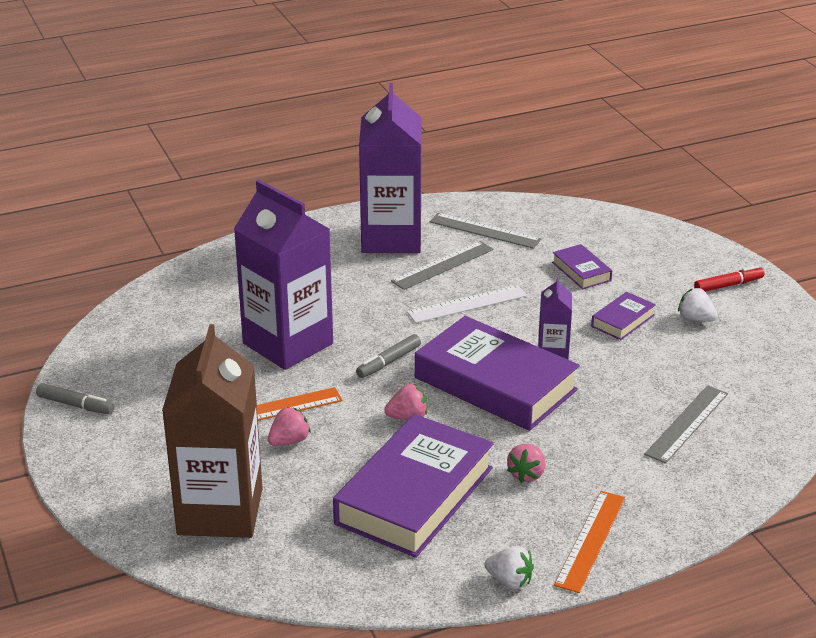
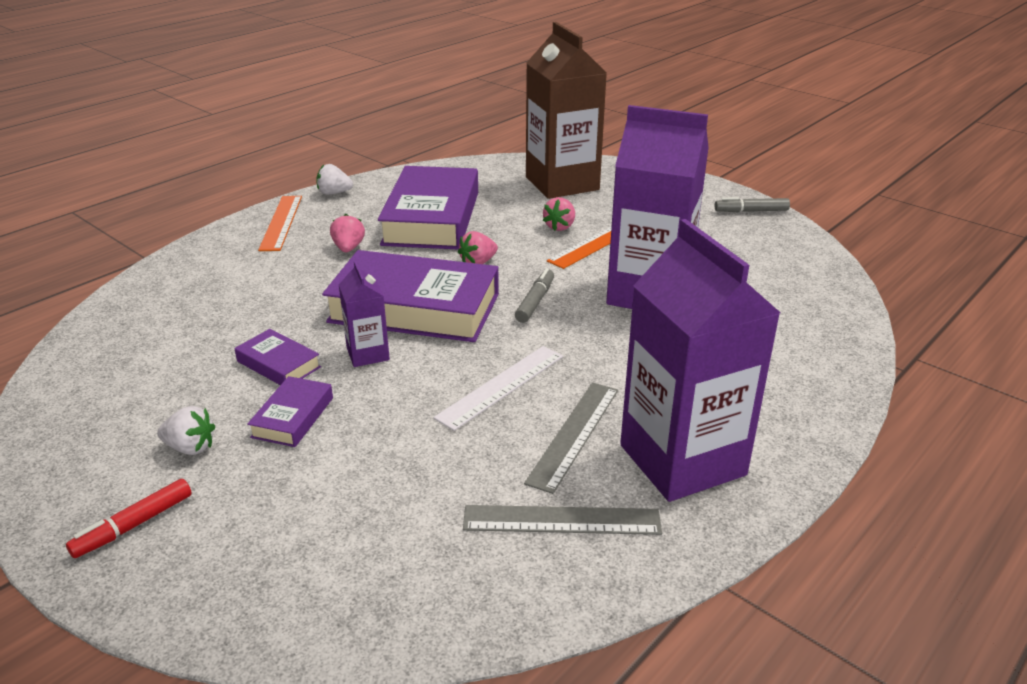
camera: 155 degrees right, 0 degrees up
purple book [552,244,612,289] -> purple book moved to [235,329,321,385]
grey ruler [644,385,728,464] -> none

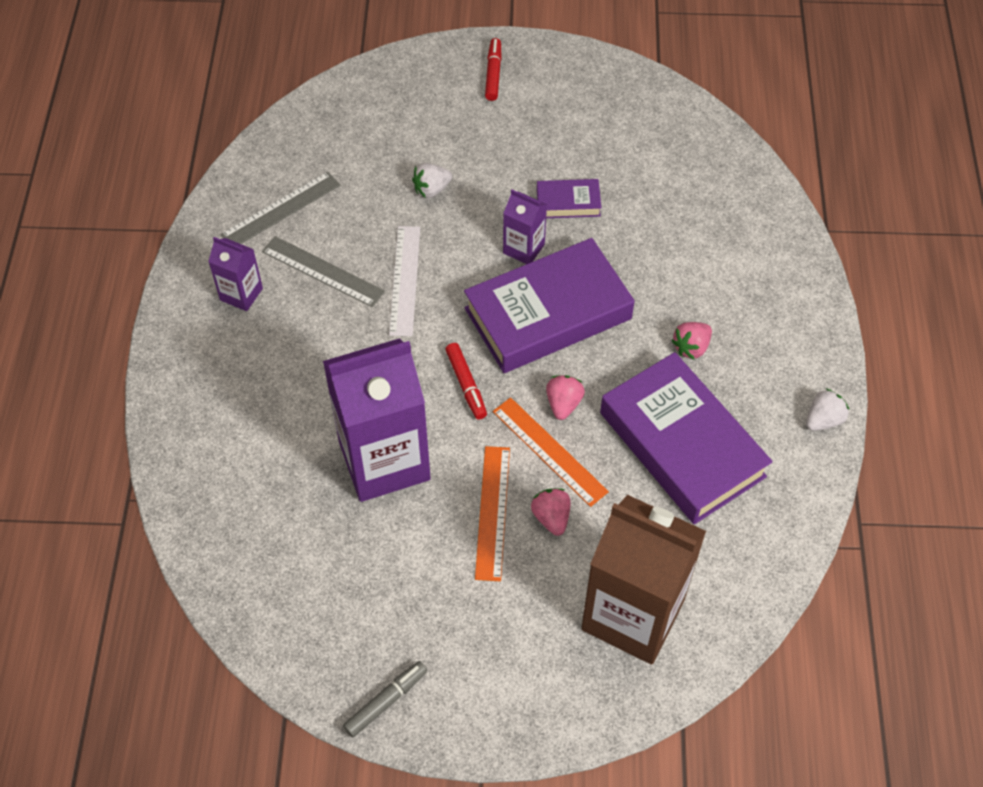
camera: 140 degrees right, 25 degrees up
white strawberry [157,406,215,455] -> white strawberry moved to [412,163,452,198]
purple book [247,376,333,447] -> none
orange ruler [258,196,302,251] -> orange ruler moved to [493,397,609,507]
pink strawberry [330,214,365,252] -> pink strawberry turned 90 degrees clockwise [671,322,712,359]
grey marker [515,268,554,323] -> red marker [445,343,487,420]
grey ruler [524,382,618,494] -> grey ruler turned 45 degrees counterclockwise [262,236,385,307]
purple carton [620,219,781,502] -> purple carton [208,237,263,311], size x0.46

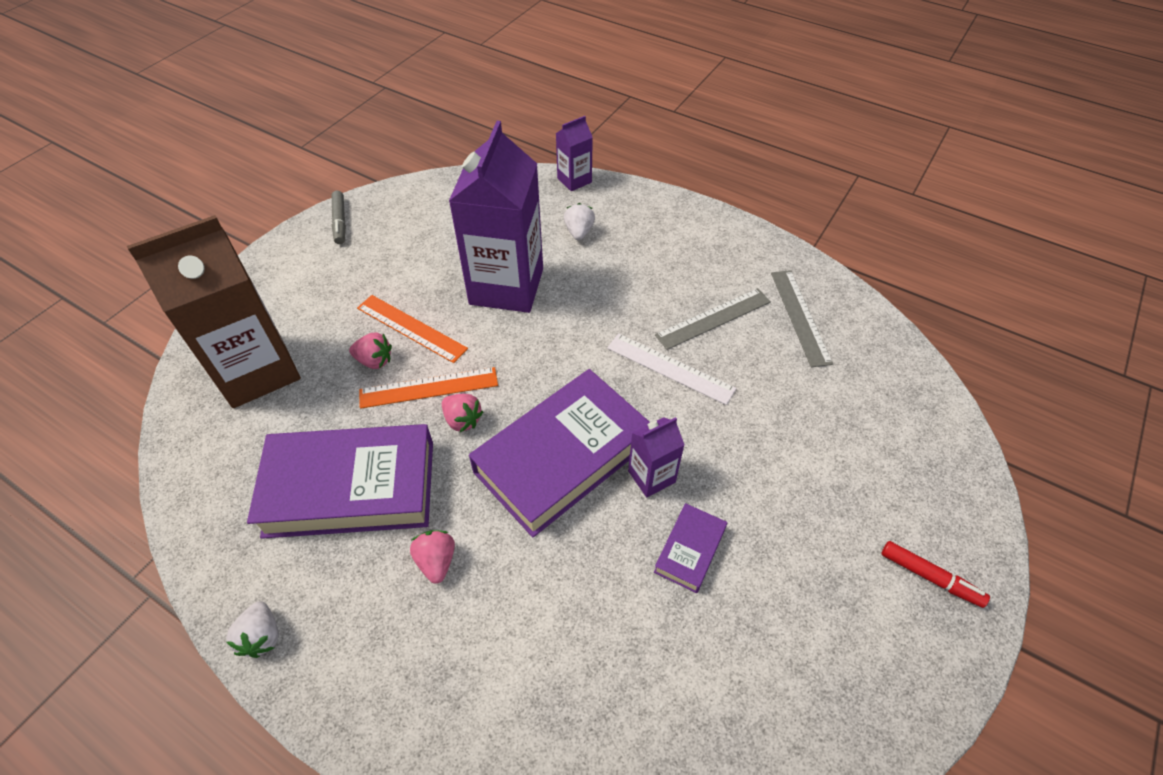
camera: 120 degrees right, 5 degrees down
purple carton [208,237,263,311] -> purple carton moved to [556,116,593,191]
white strawberry [412,163,452,198] -> white strawberry moved to [564,203,595,240]
red marker [445,343,487,420] -> none
purple book [464,238,634,373] -> purple book turned 45 degrees clockwise [469,369,650,537]

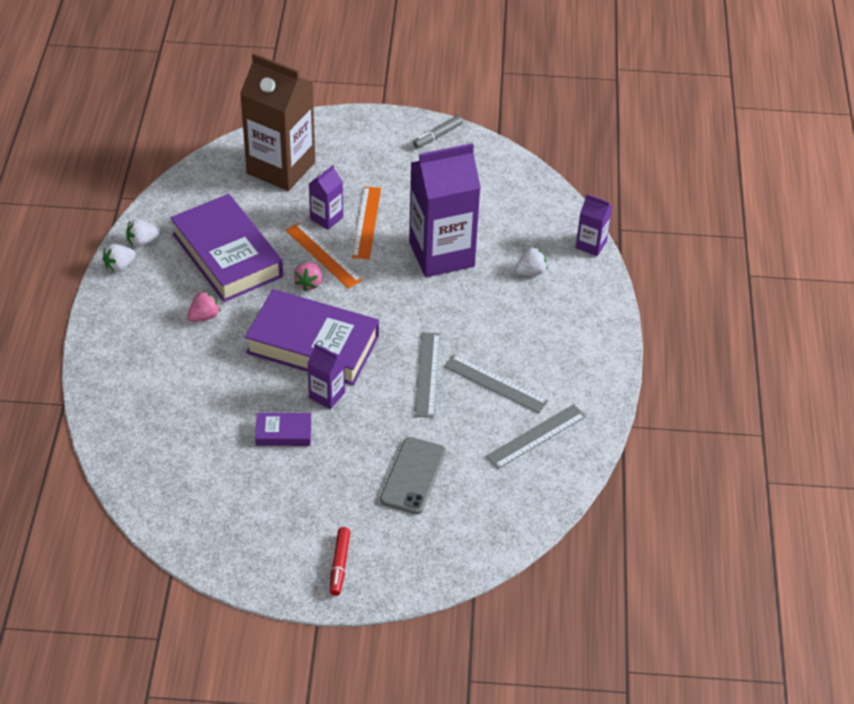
camera: 60 degrees right, 5 degrees down
pink strawberry [349,333,392,369] -> purple carton [309,165,343,230]
white ruler [607,333,737,405] -> grey ruler [415,332,440,418]
none -> white strawberry [126,219,159,247]
none -> grey phone [380,437,446,514]

